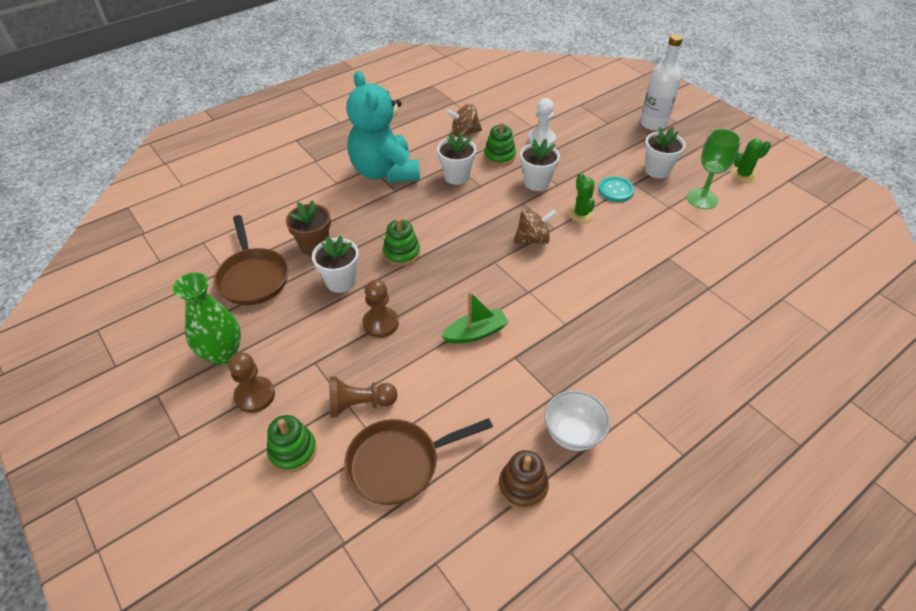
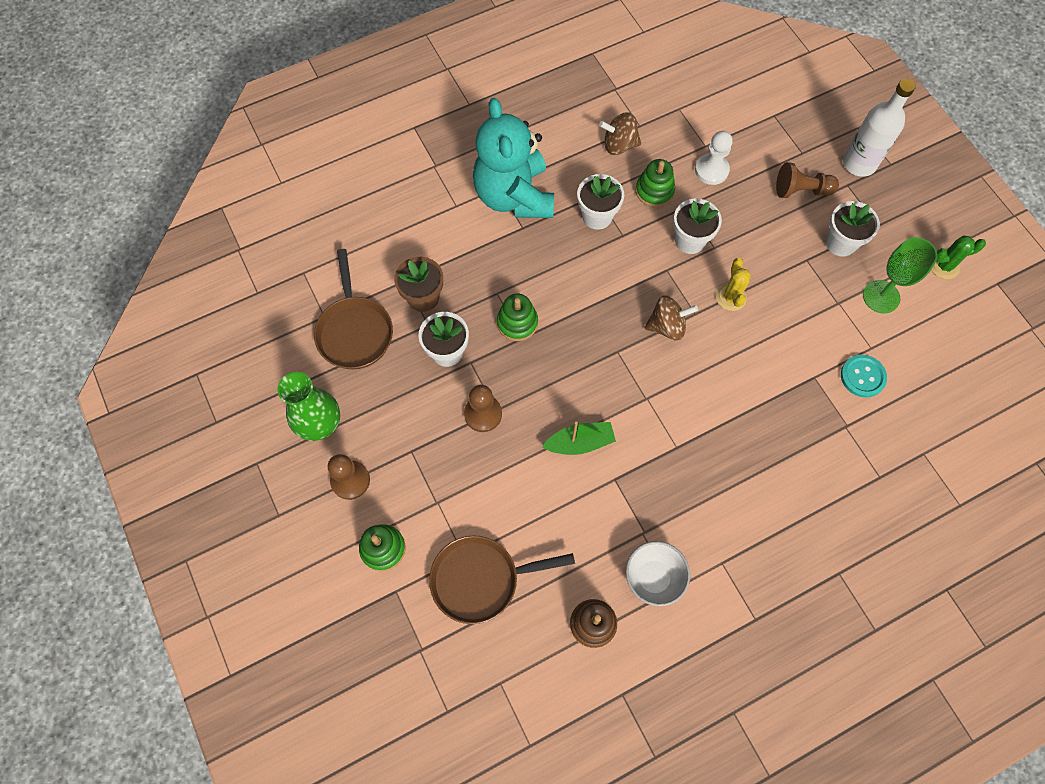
camera: 10 degrees right, 20 degrees up
brown pawn [329,376,398,418] -> brown pawn moved to [776,162,839,198]
green cactus [568,173,595,223] -> yellow cactus [716,258,751,311]
turquoise button [598,176,634,202] -> turquoise button moved to [841,355,887,398]

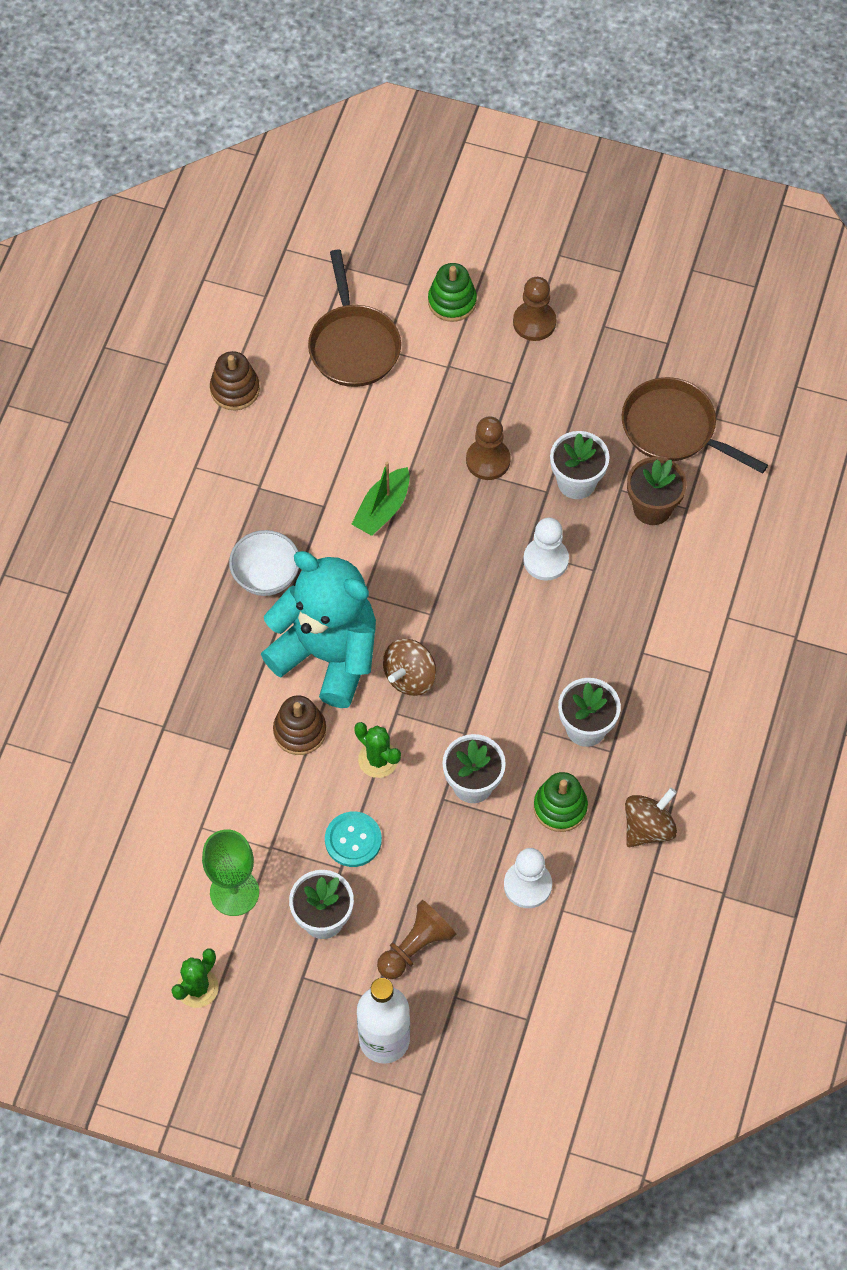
camera: 135 degrees right, 5 degrees down
green vase [277,372,340,441] -> none
brown pan [429,535,575,624] -> brown pan turned 135 degrees clockwise [308,250,401,387]
turquoise teddy bear [473,98,554,218] -> turquoise teddy bear moved to [261,551,376,708]
green stacking toy [497,294,538,341] -> white pawn [523,518,569,581]
white bowl [626,541,690,606] -> white bowl moved to [229,530,299,596]
yellow cactus [716,258,751,311] -> green cactus [354,722,401,778]
turquoise button [841,355,887,398] -> turquoise button moved to [325,812,382,867]
none -> brown stacking toy [273,695,326,755]

